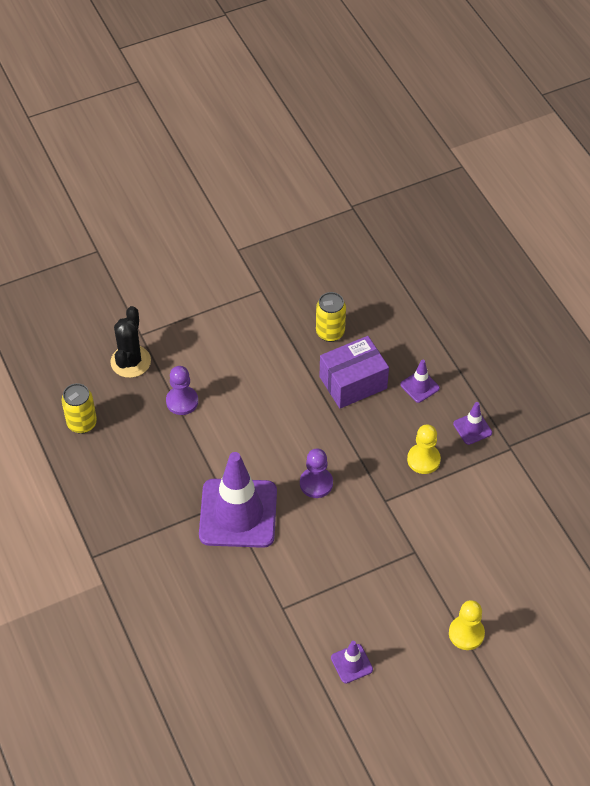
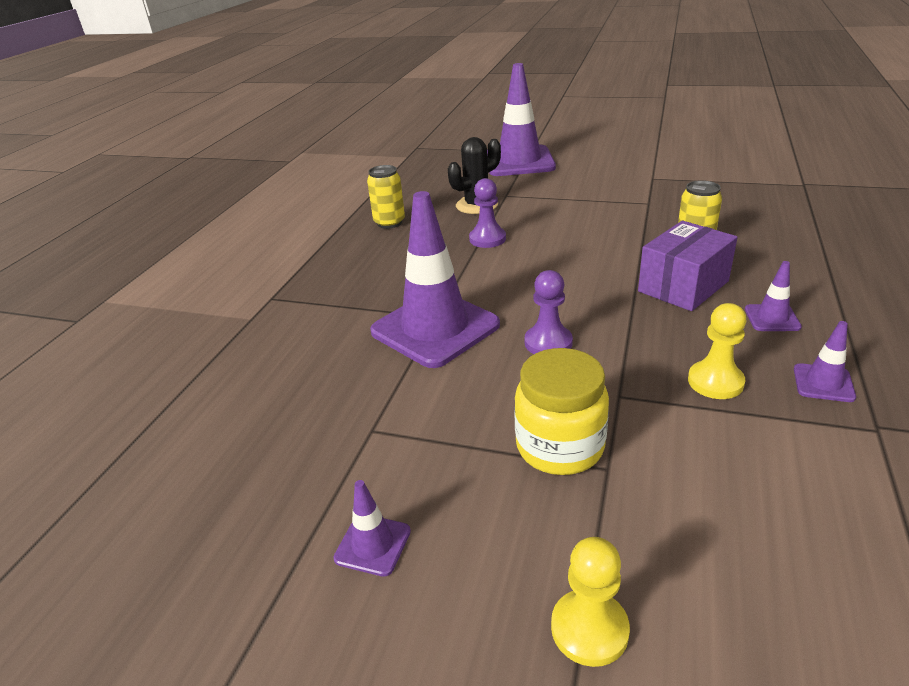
camera: 45 degrees right, 20 degrees down
purple box [320,336,389,408] -> purple box turned 60 degrees counterclockwise [638,221,738,311]
none -> purple traffic cone [487,63,556,176]
none -> yellow jar [514,348,609,475]

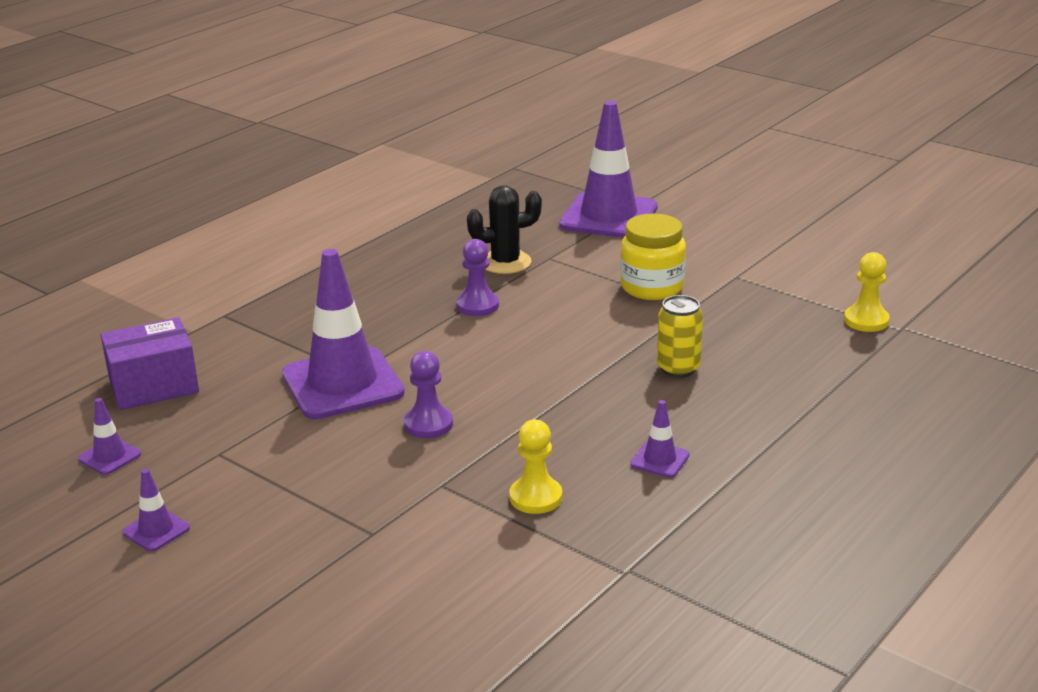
camera: 20 degrees right, 5 degrees down
yellow can [367,165,405,229] -> none
yellow jar [514,348,609,475] -> yellow jar moved to [620,213,686,300]
yellow pawn [551,537,630,667] -> yellow pawn moved to [844,252,890,332]
purple box [638,221,738,311] -> purple box moved to [100,317,199,410]
purple traffic cone [794,321,856,402] -> purple traffic cone moved to [78,398,141,475]

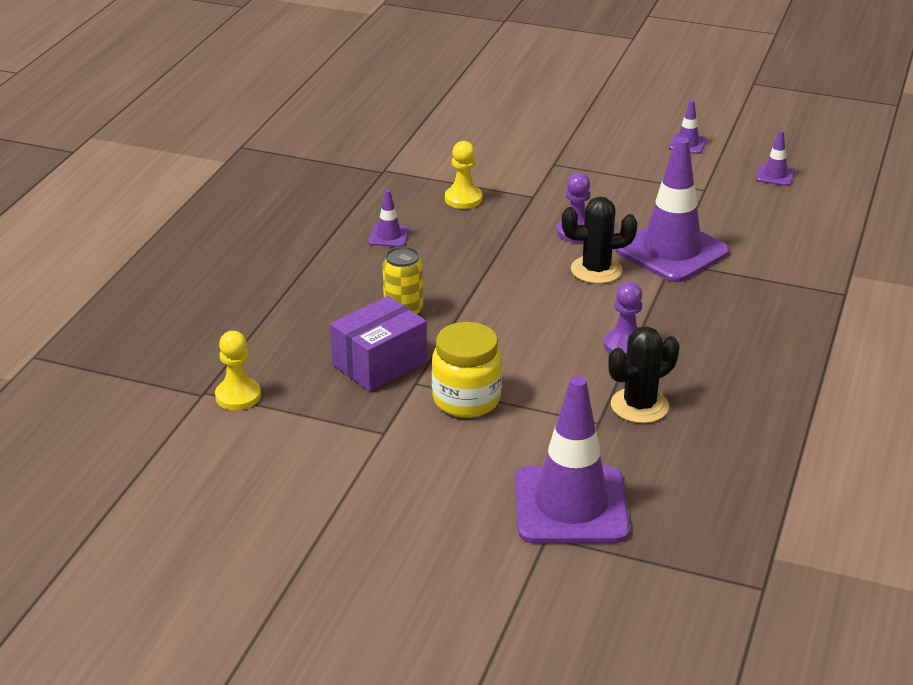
camera: 160 degrees right, 5 degrees up
purple box [100,317,199,410] -> purple box moved to [330,296,427,392]
none -> black cactus [562,197,637,284]

